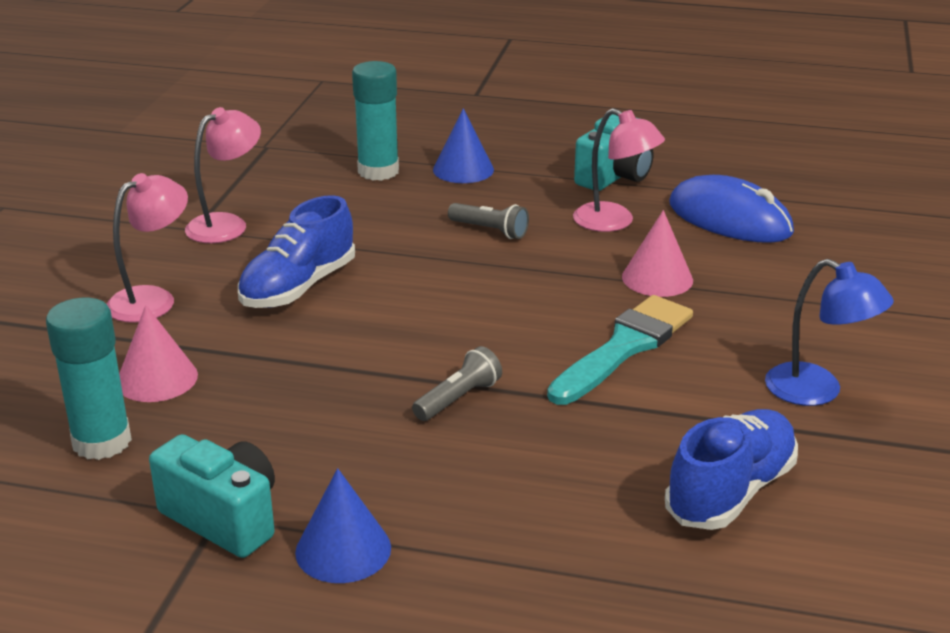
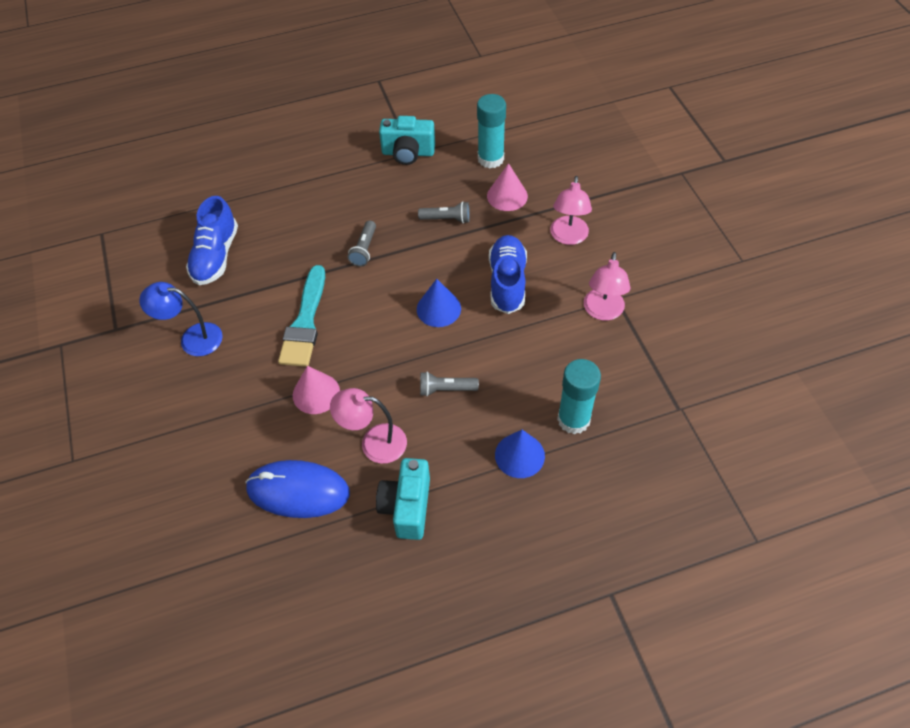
camera: 150 degrees right, 25 degrees up
blue cone [295,468,391,583] -> blue cone moved to [417,279,461,327]
none -> grey flashlight [418,201,470,223]

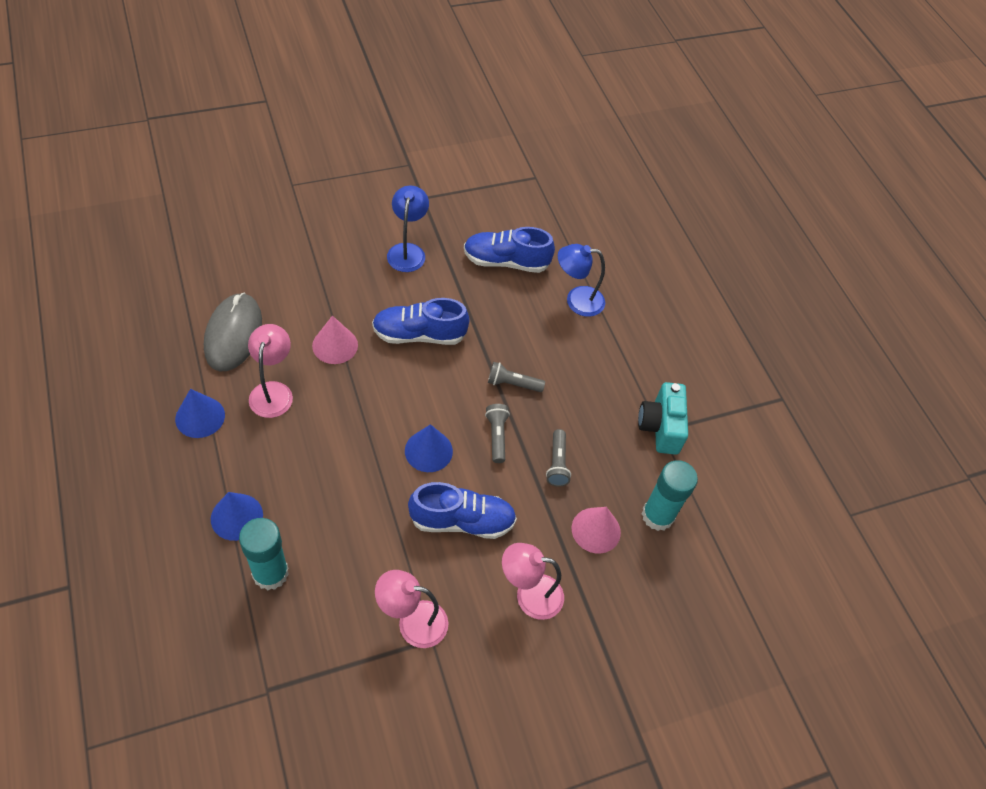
camera: 80 degrees right, 0 degrees up
blue mouse [245,460,350,518] -> grey mouse [204,293,262,371]
turquoise brush [278,265,325,367] -> blue shoe [372,298,470,345]
turquoise camera [376,458,430,540] -> blue cone [175,389,225,438]
grey flashlight [420,372,479,396] -> grey flashlight moved to [485,404,510,463]
none -> blue lamp [558,244,605,317]

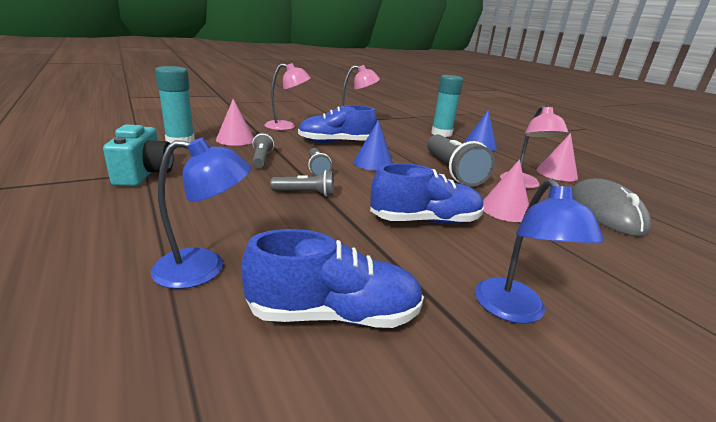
camera: 175 degrees right, 30 degrees down
blue cone [175,389,225,438] -> pink cone [536,133,578,181]
none -> grey flashlight [427,134,495,186]

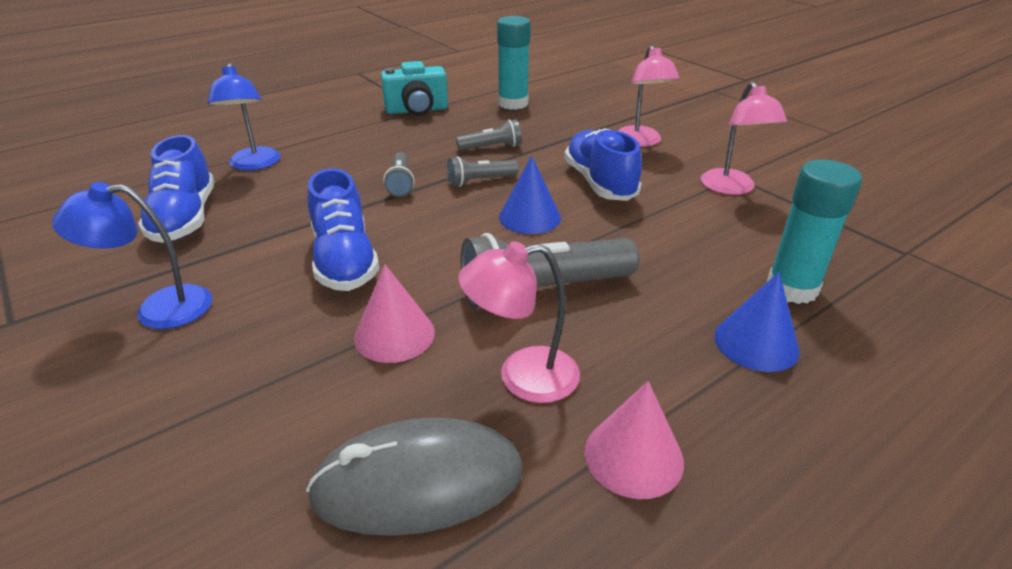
camera: 85 degrees right, 10 degrees up
pink cone [216,99,254,146] -> none

